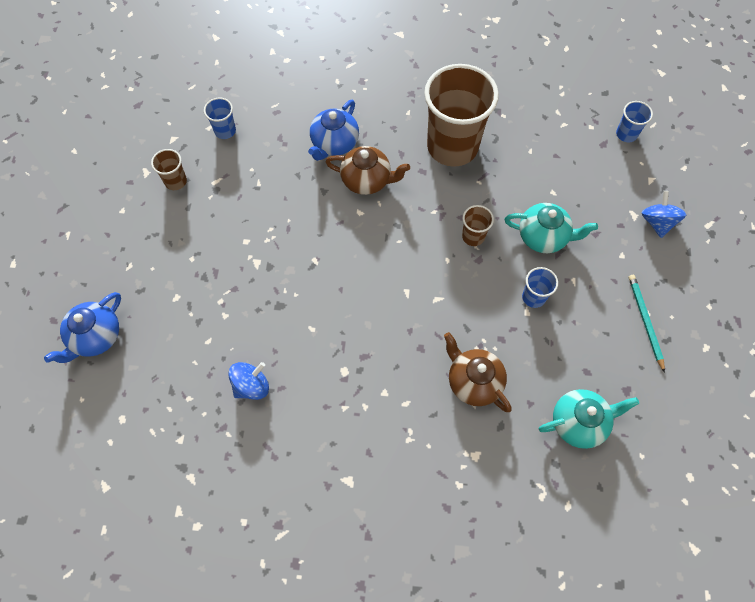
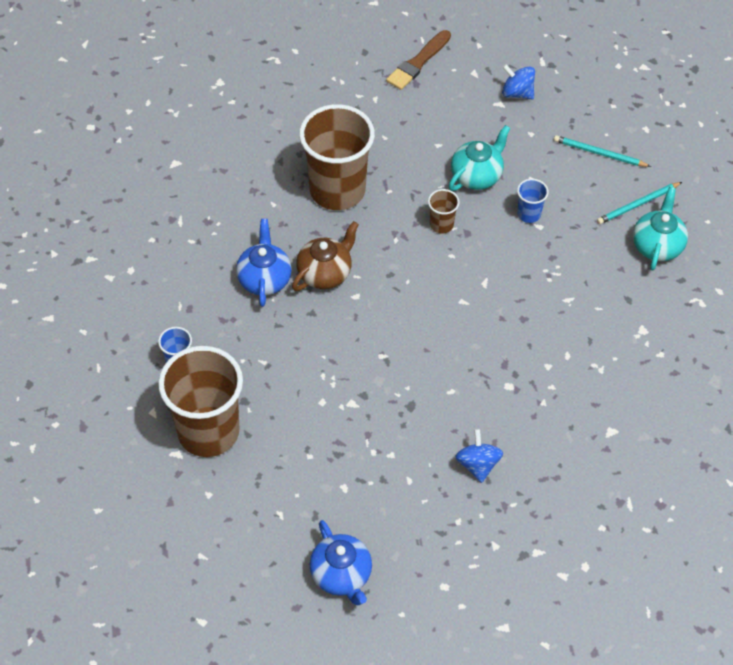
camera: 60 degrees left, 10 degrees down
brown cup [151,149,187,190] -> brown cup [158,346,243,457], size x2.36
blue teapot [308,100,359,161] -> blue teapot turned 150 degrees counterclockwise [236,219,292,307]
brown teapot [444,332,512,412] -> none
blue cup [616,101,653,142] -> brown brush [386,30,451,90]
none -> turquoise pencil [597,182,682,224]

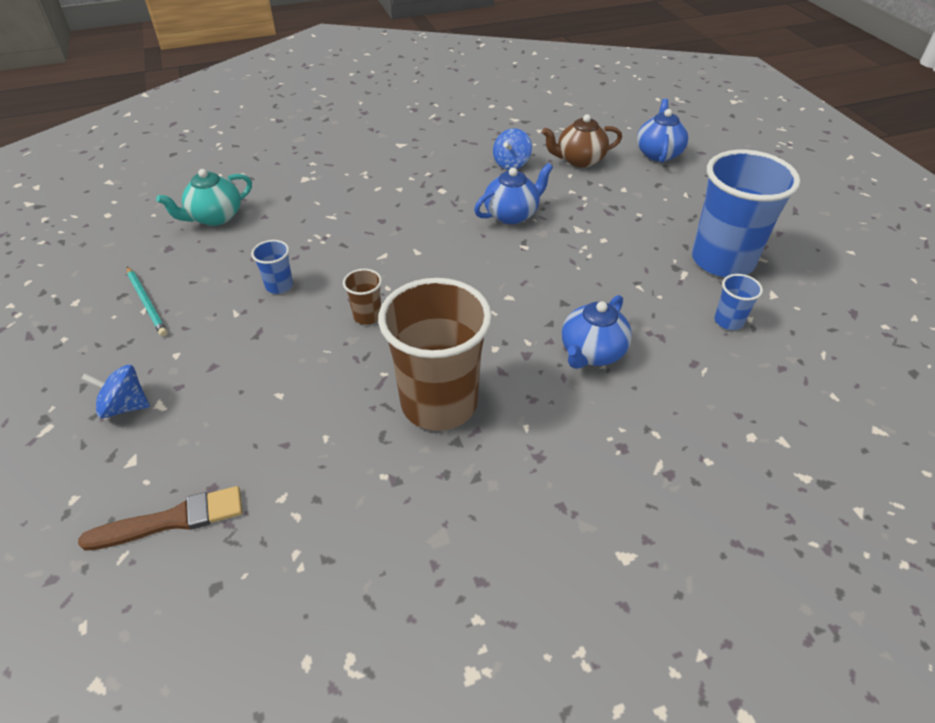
camera: 145 degrees left, 10 degrees down
brown cup [158,346,243,457] -> blue cup [692,150,801,277]
brown teapot [292,221,359,291] -> brown teapot moved to [542,114,622,168]
turquoise teapot [449,125,510,191] -> none
blue spinning top [502,64,535,99] -> blue spinning top turned 120 degrees clockwise [81,365,150,418]
turquoise pencil [597,182,682,224] -> none
none -> blue teapot [474,163,553,224]

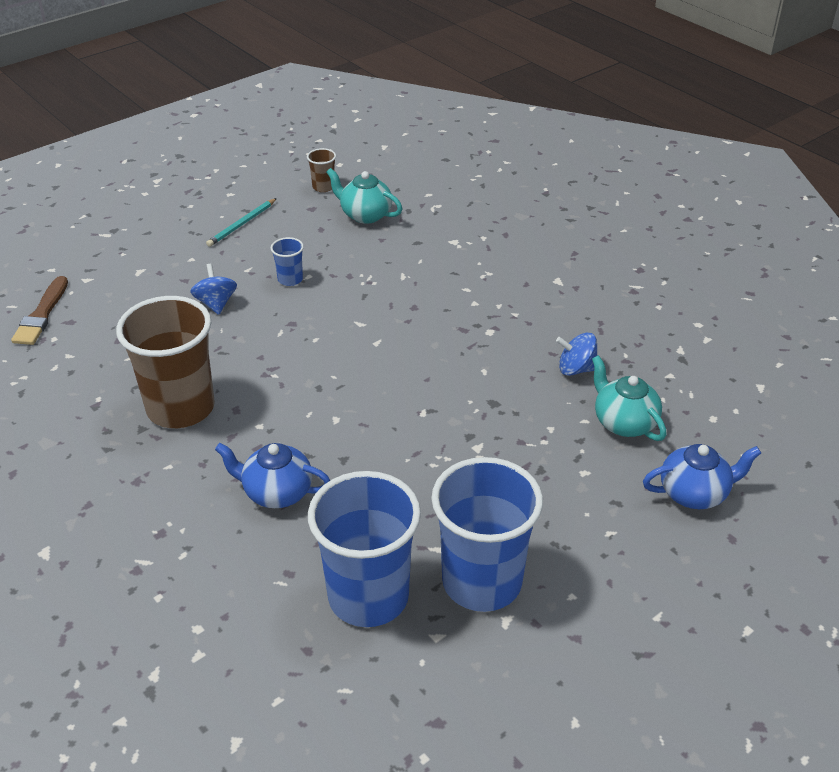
camera: 70 degrees right, 5 degrees down
brown brush [78,486,242,551] -> brown brush turned 45 degrees clockwise [11,276,68,345]
blue spinning top [81,365,150,418] -> blue spinning top moved to [190,264,237,315]
brown cup [343,269,382,325] -> brown cup moved to [307,148,336,192]
blue teapot [474,163,553,224] -> none
brown teapot [542,114,622,168] -> turquoise teapot [592,355,667,441]
blue cup [714,274,763,330] -> blue cup [308,471,421,627], size x2.36

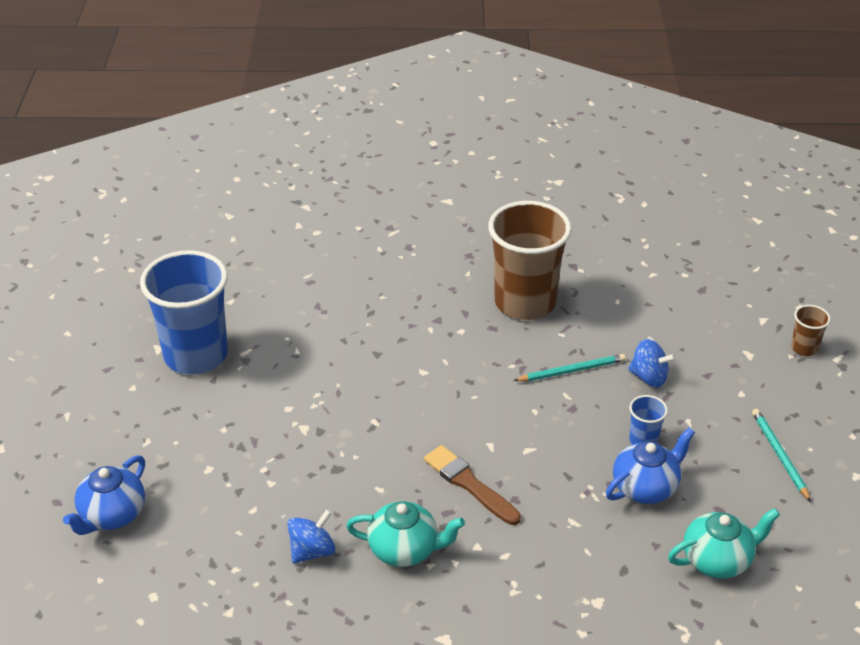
camera: 130 degrees right, 0 degrees up
brown brush [11,276,68,345] -> brown brush moved to [424,445,521,525]
blue teapot [215,443,330,508] -> blue teapot moved to [606,428,695,504]
brown cup [307,148,336,192] -> brown cup moved to [791,305,831,356]
blue cup [308,471,421,627] -> none
turquoise teapot [592,355,667,441] -> turquoise teapot moved to [346,501,465,567]
none -> turquoise pencil [513,354,626,381]

